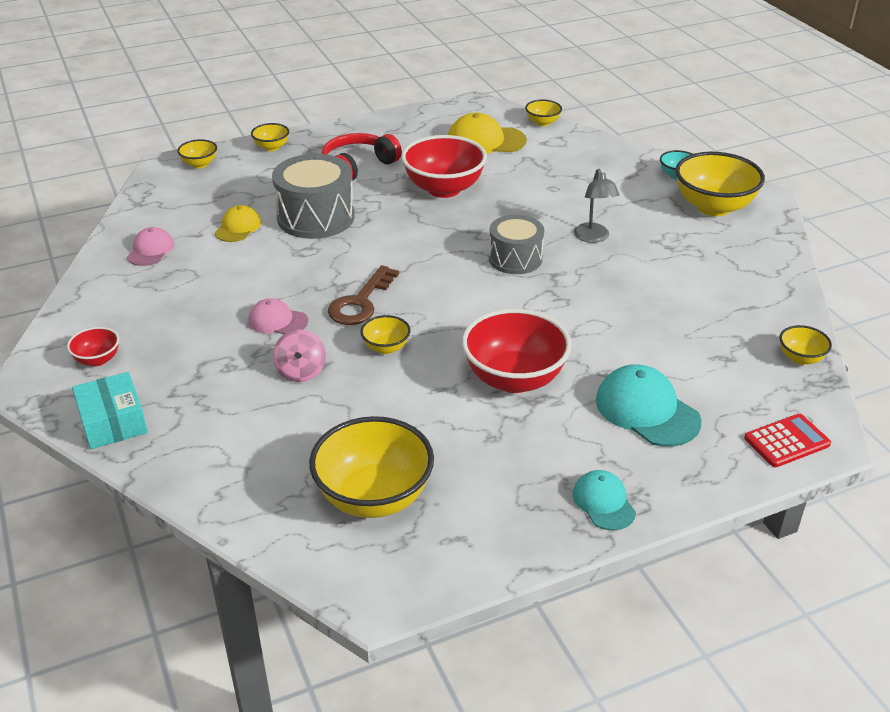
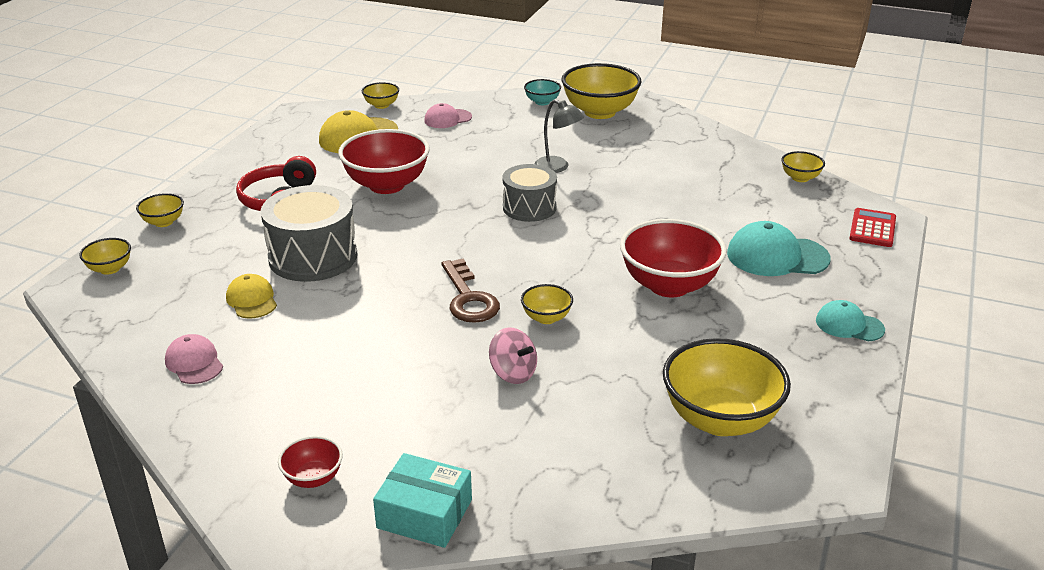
camera: 45 degrees left, 5 degrees down
pink cap [248,298,308,334] -> pink cap moved to [424,103,472,128]

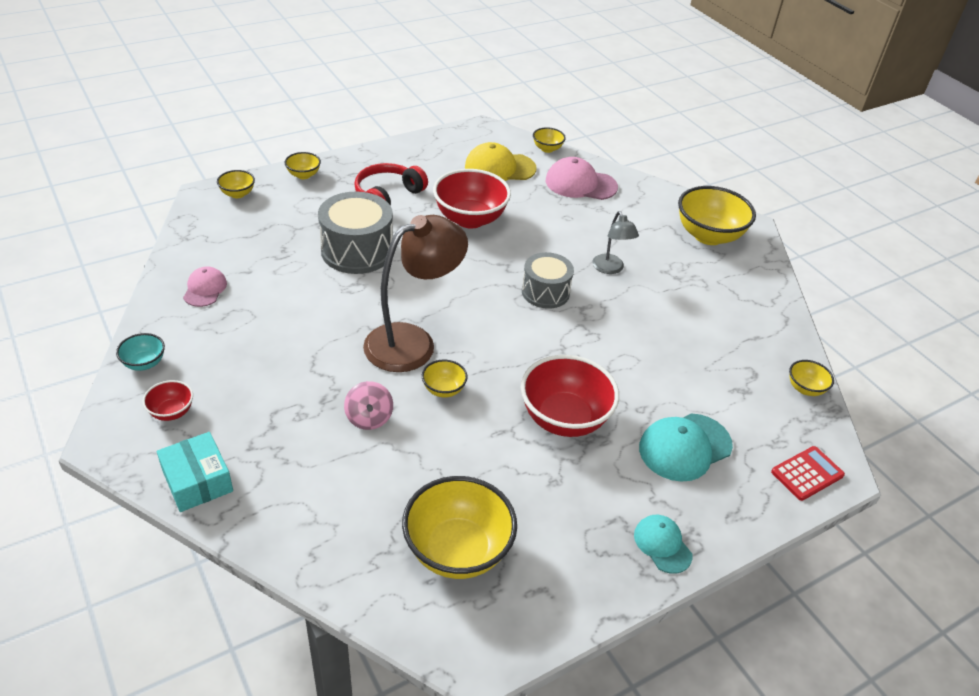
camera: 35 degrees right, 10 degrees up
yellow cap [226,274,277,318] -> none
pink cap [424,103,472,128] -> pink cap [546,157,618,200], size x1.66
brown key [441,259,500,323] -> brown lamp [363,215,468,372]
turquoise bowl [524,79,561,105] -> turquoise bowl moved to [116,333,165,371]
turquoise cap [727,221,830,276] -> turquoise cap turned 75 degrees counterclockwise [639,413,733,482]

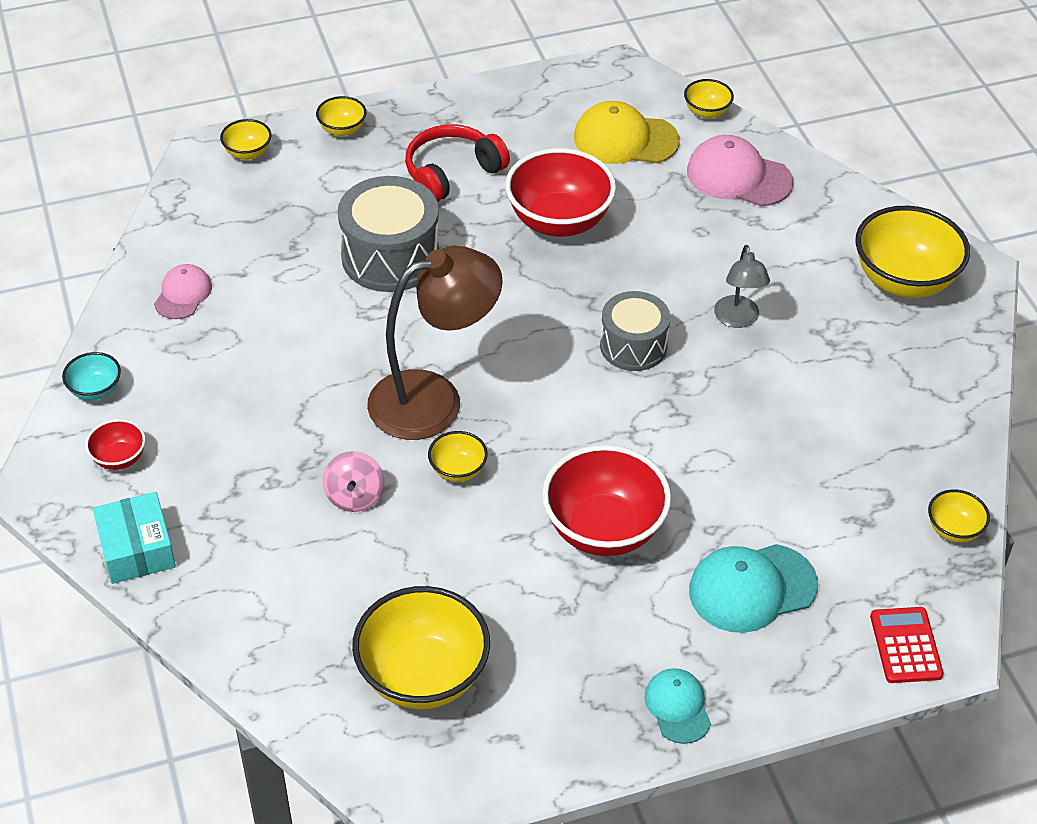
camera: 15 degrees right, 5 degrees up
red calculator [771,446,845,501] -> red calculator turned 75 degrees counterclockwise [870,607,944,683]

